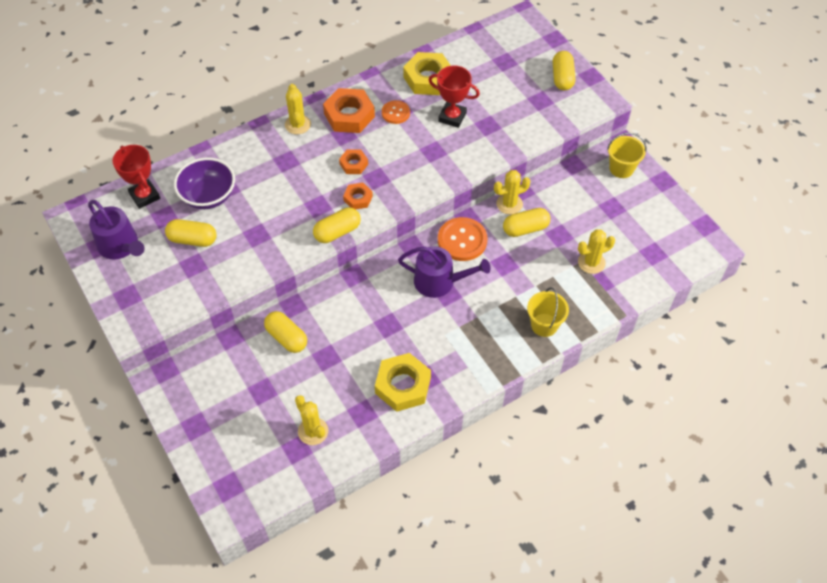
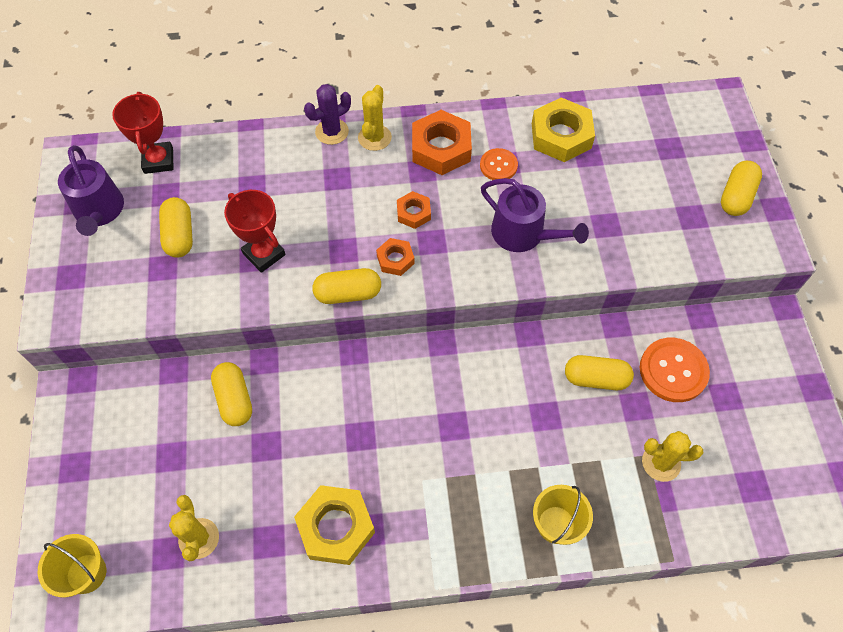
camera: 25 degrees right, 5 degrees up
yellow capsule [165,219,217,247] -> yellow capsule turned 45 degrees clockwise [159,197,193,258]
purple bowl [174,157,235,209] -> none
purple watering can [398,246,491,298] -> purple watering can moved to [481,178,589,252]
red trophy [429,66,480,128] -> red trophy moved to [224,190,286,273]
orange button [438,217,487,261] -> orange button moved to [640,338,710,402]
yellow cactus [494,170,530,214] -> none
yellow bucket [607,133,646,178] -> yellow bucket moved to [38,534,106,597]
none -> purple cactus [304,84,351,145]

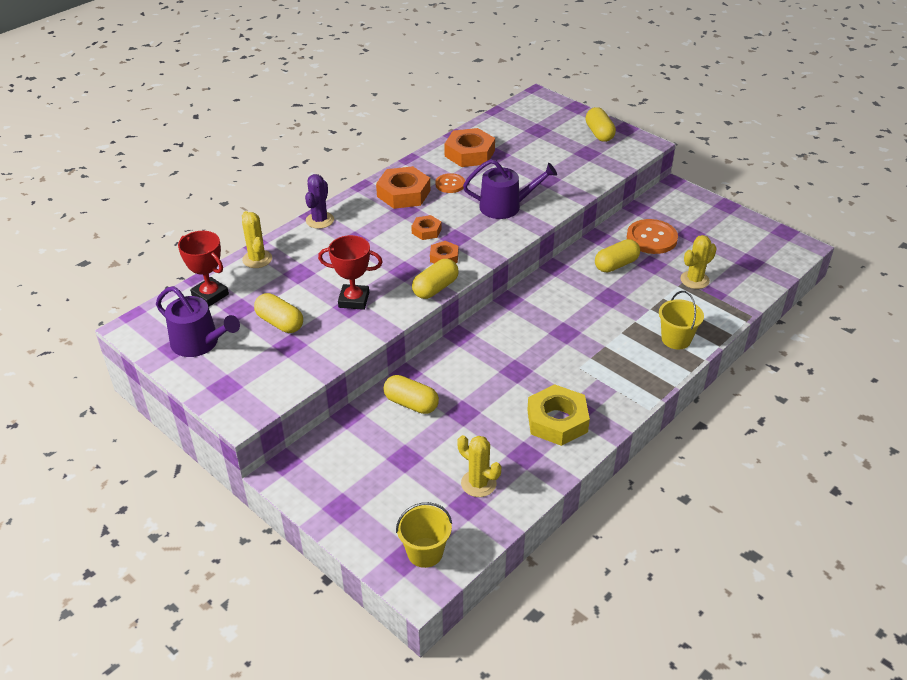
camera: 40 degrees left, 20 degrees down
yellow cactus [358,85,392,151] -> yellow cactus moved to [242,211,272,268]
yellow nut [532,97,595,162] -> orange nut [444,128,495,167]

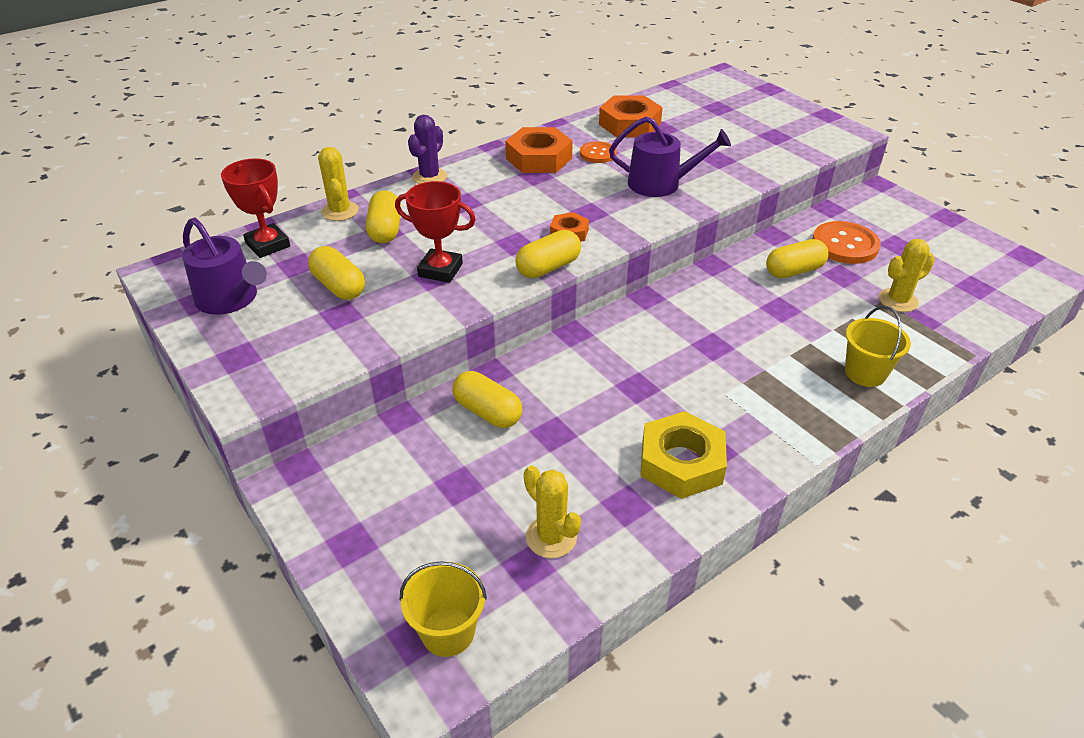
camera: 10 degrees right, 0 degrees up
orange nut [411,215,442,240] -> none
yellow capsule [585,107,616,142] -> yellow capsule moved to [366,190,401,244]

